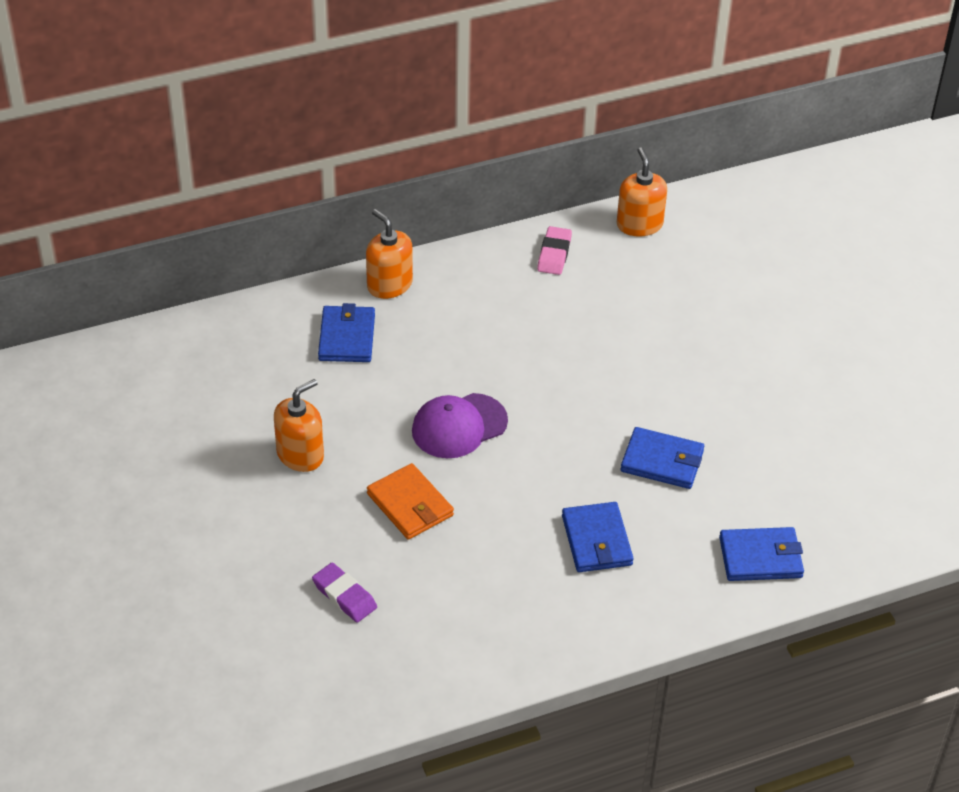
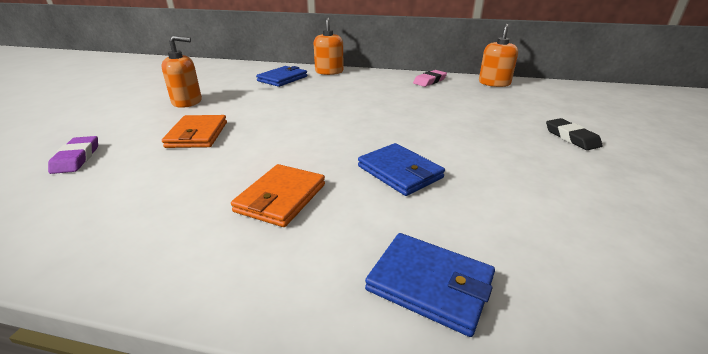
camera: 35 degrees right, 15 degrees down
purple cap [412,393,508,458] -> none
blue wallet [562,502,634,572] -> orange wallet [231,164,325,227]
none -> black eraser [546,118,603,150]

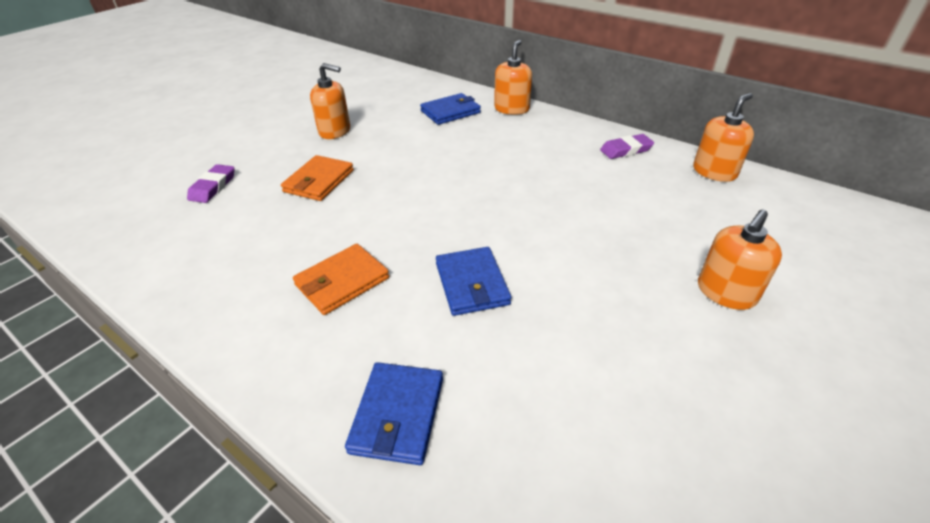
camera: 25 degrees right, 10 degrees up
blue wallet [365,233,495,337] -> blue wallet turned 45 degrees clockwise [345,362,443,465]
pink eraser [413,70,447,87] -> purple eraser [600,134,654,159]
black eraser [546,118,603,150] -> orange soap dispenser [698,210,782,310]

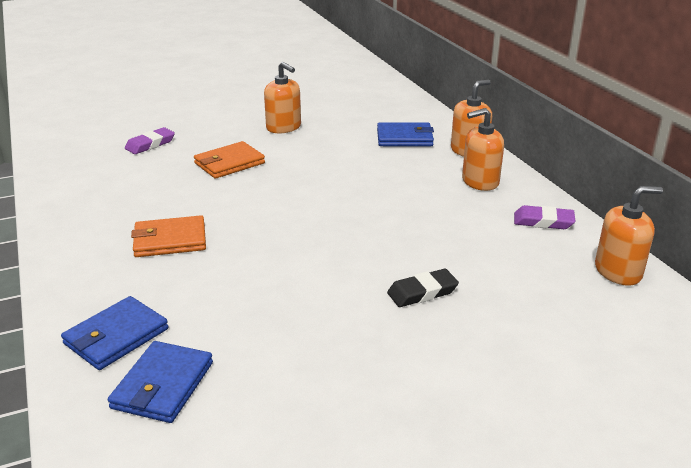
camera: 30 degrees right, 10 degrees down
blue wallet [436,247,511,316] -> blue wallet moved to [108,341,213,423]
orange soap dispenser [698,210,782,310] -> orange soap dispenser moved to [462,108,504,191]
none -> black eraser [387,269,459,307]

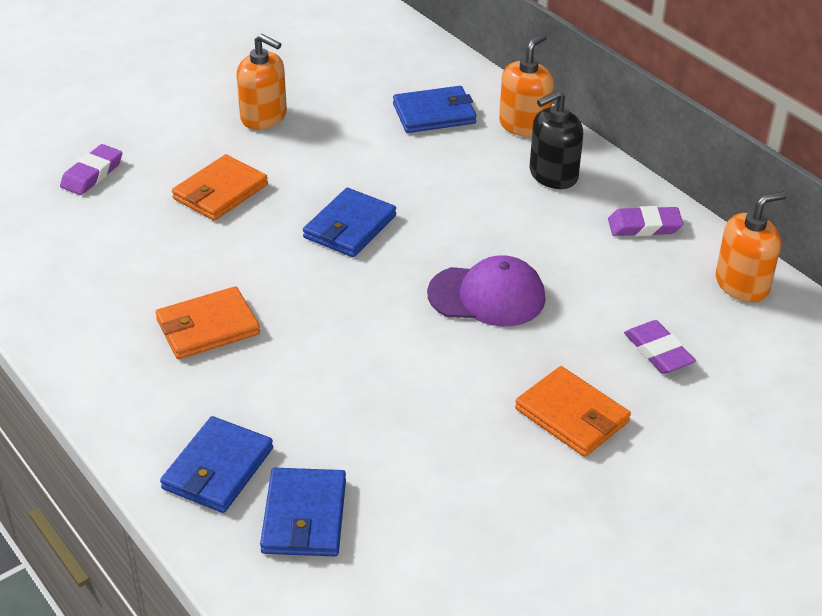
camera: 15 degrees left, 10 degrees up
black eraser [387,269,459,307] -> none
orange soap dispenser [462,108,504,191] -> black soap dispenser [529,90,583,189]
none -> blue wallet [303,188,396,257]
none -> purple cap [427,255,545,327]
none -> orange wallet [515,366,631,457]
none -> purple eraser [624,320,696,374]

